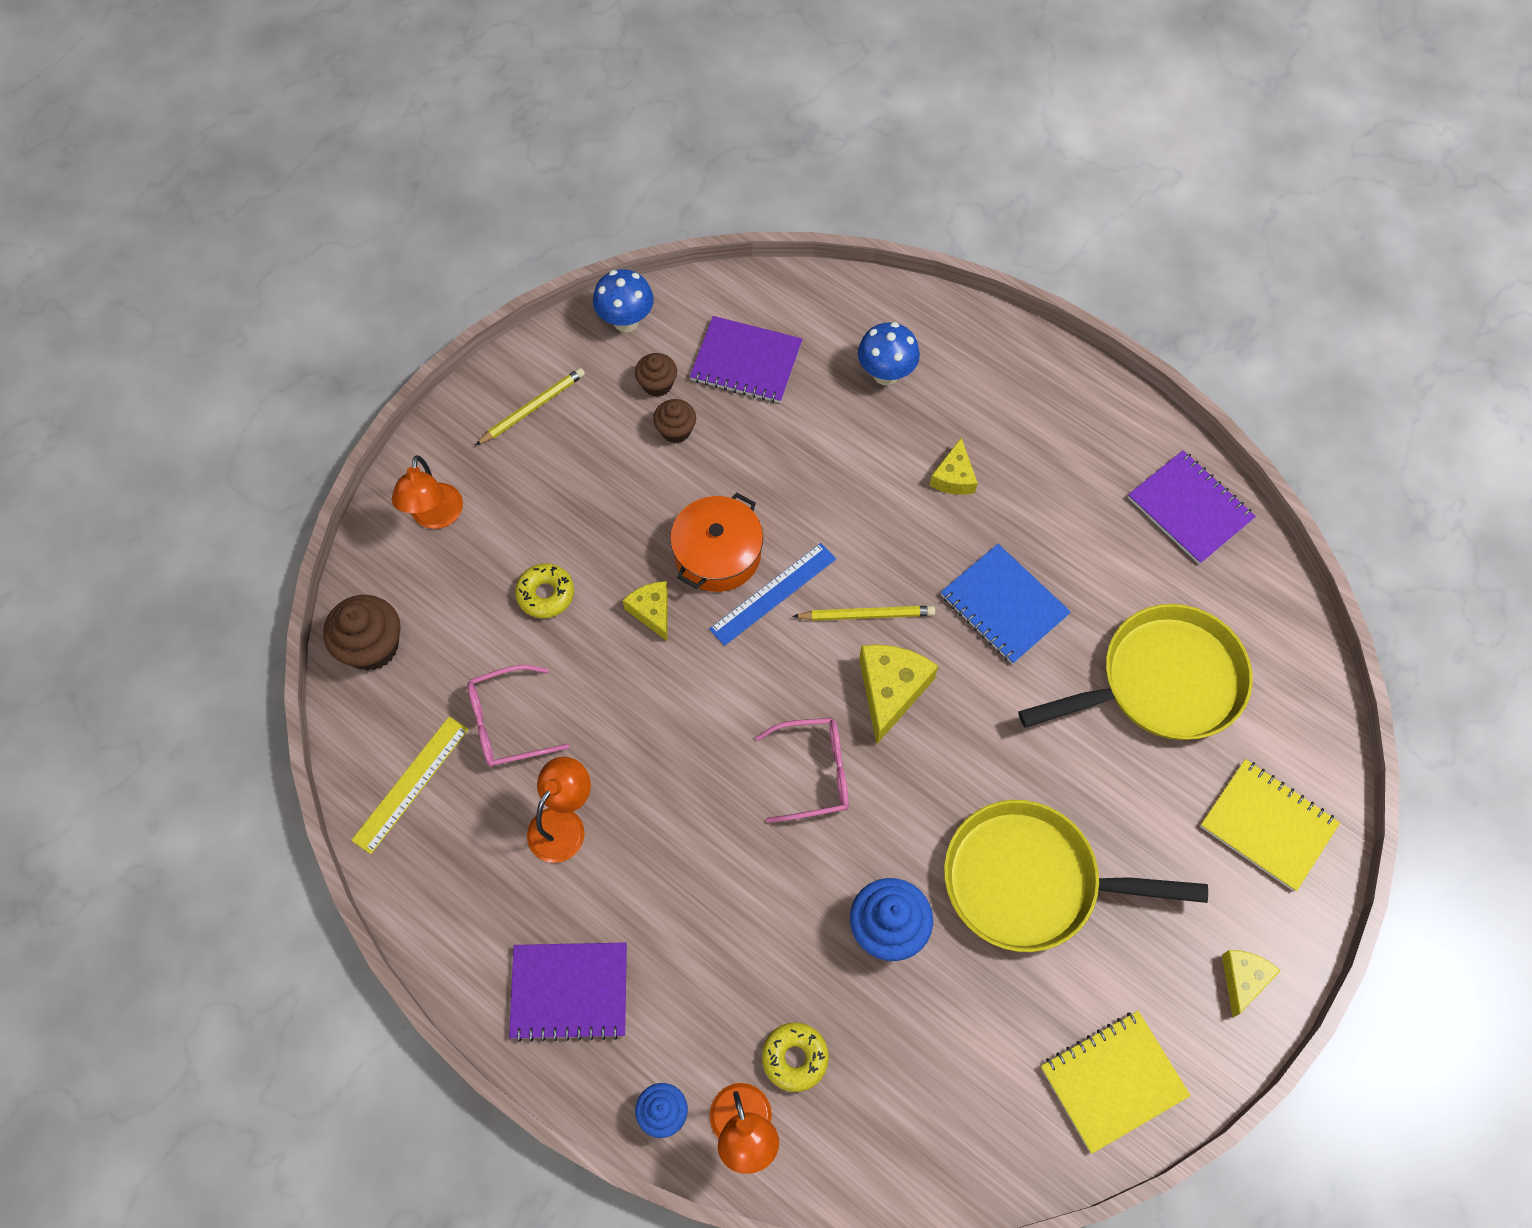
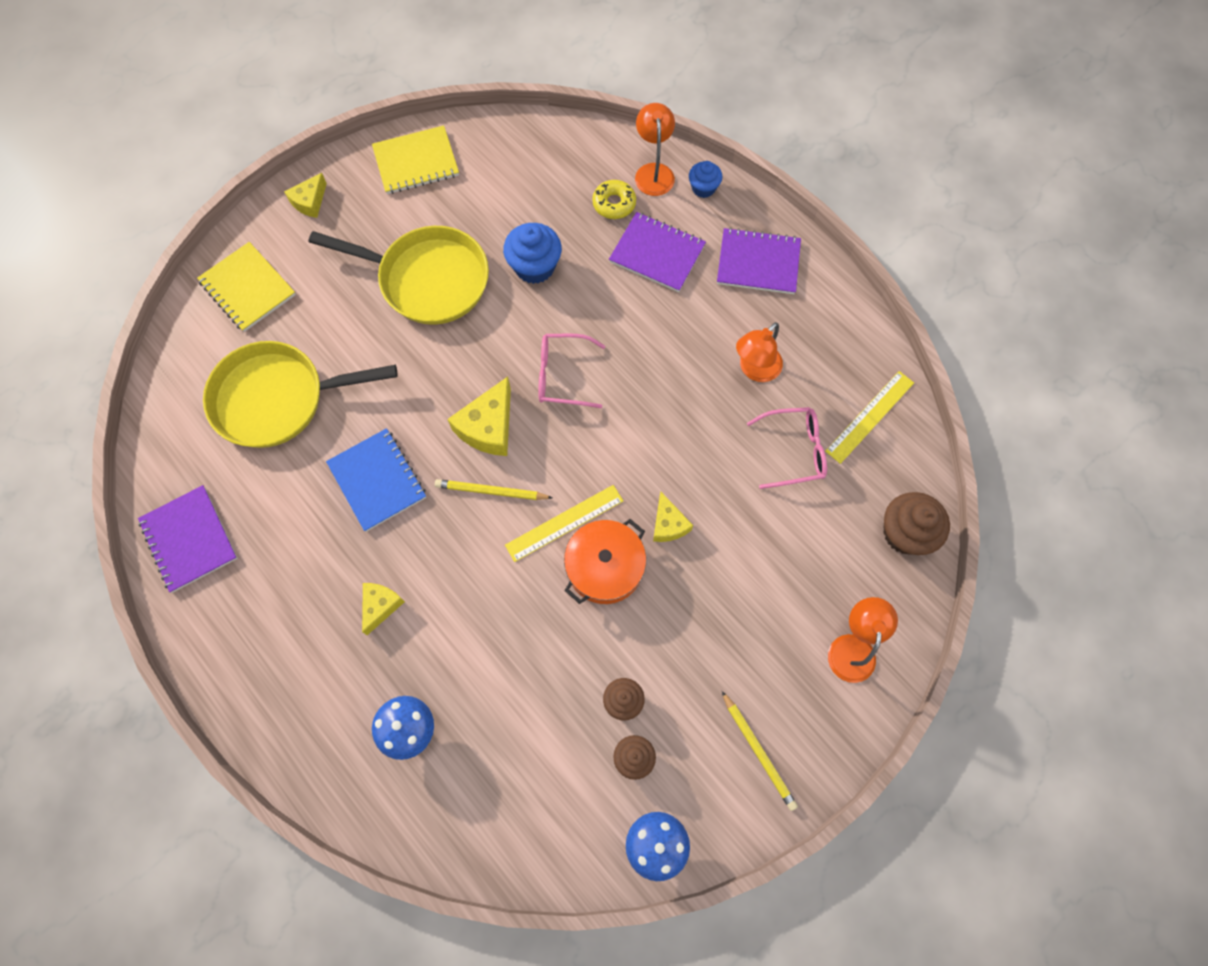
camera: 170 degrees left, 5 degrees up
yellow pencil [475,368,585,445] -> yellow pencil turned 90 degrees counterclockwise [722,691,798,811]
yellow donut [515,563,574,618] -> none
purple notebook [690,316,803,403] -> purple notebook moved to [609,212,706,292]
blue ruler [709,543,836,646] -> yellow ruler [505,485,623,562]

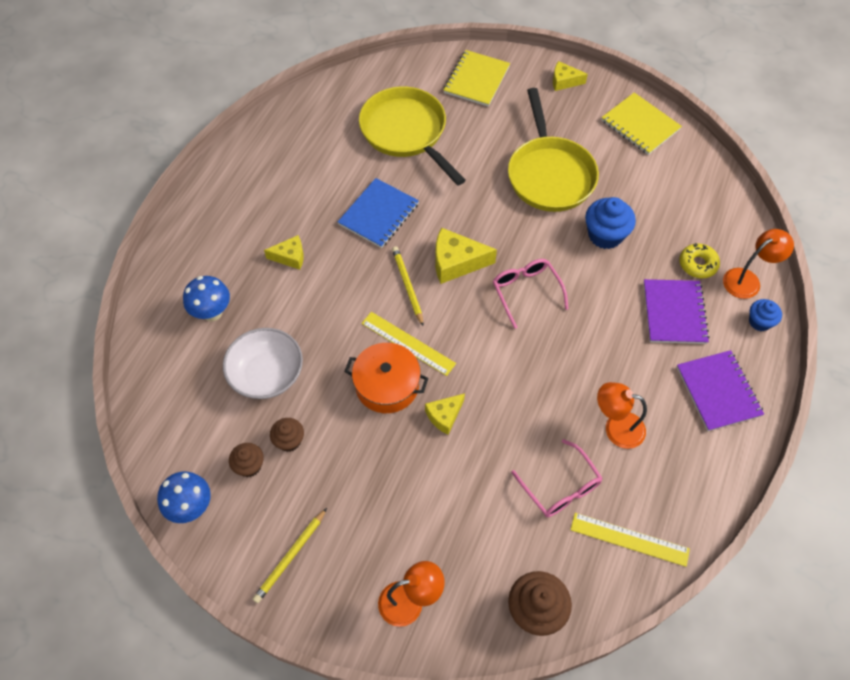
camera: 65 degrees right, 10 degrees down
purple notebook [138,485,238,593] -> none
none -> white bowl [223,328,303,399]

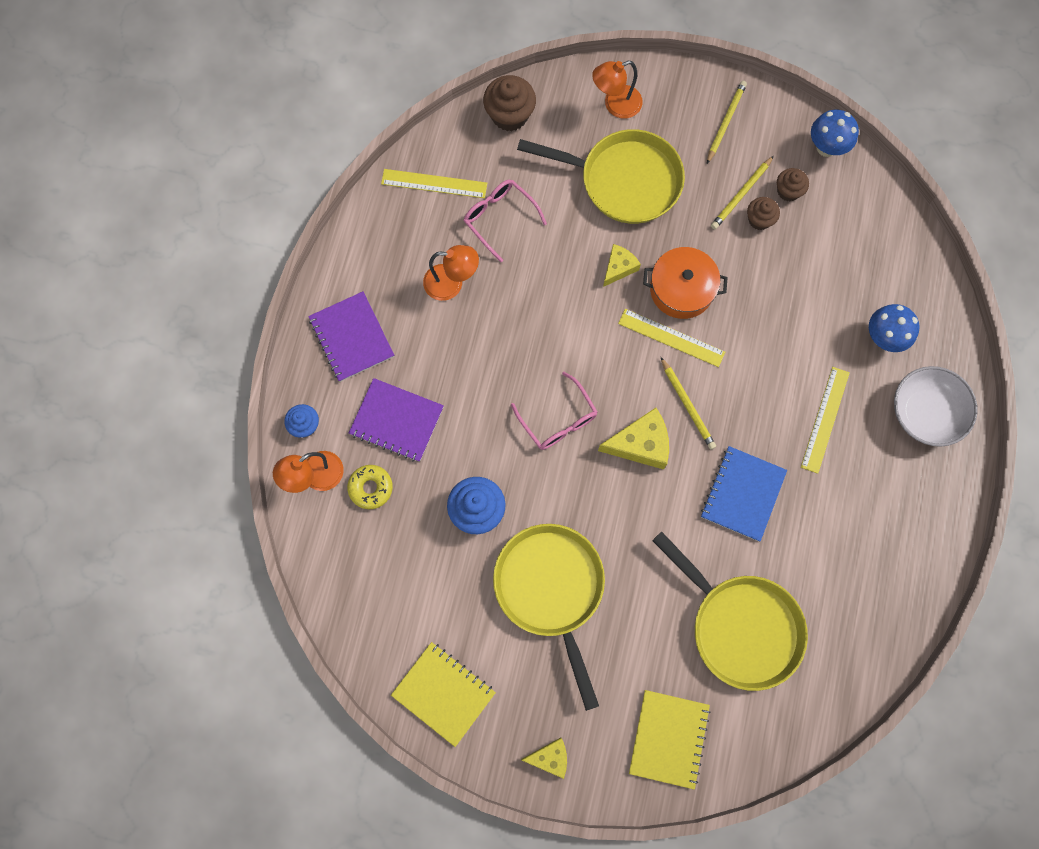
camera: 170 degrees right, 15 degrees up
white bowl [223,328,303,399] -> white bowl moved to [894,366,978,447]
yellow cheese [264,235,304,270] -> yellow ruler [801,367,850,474]
purple notebook [643,279,710,344] -> purple notebook turned 60 degrees counterclockwise [349,378,444,462]
none -> yellow pan [517,129,685,224]
none -> yellow pencil [711,155,774,229]

